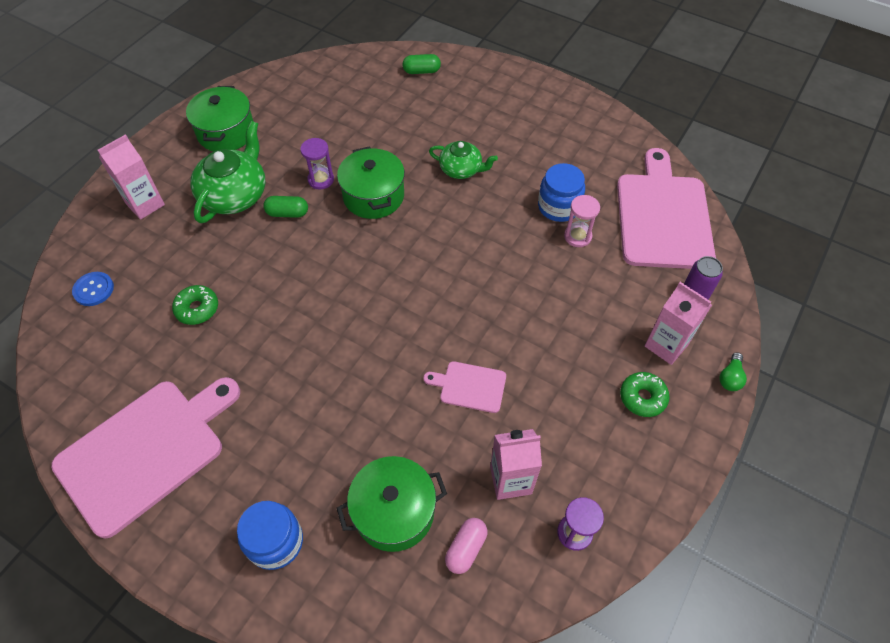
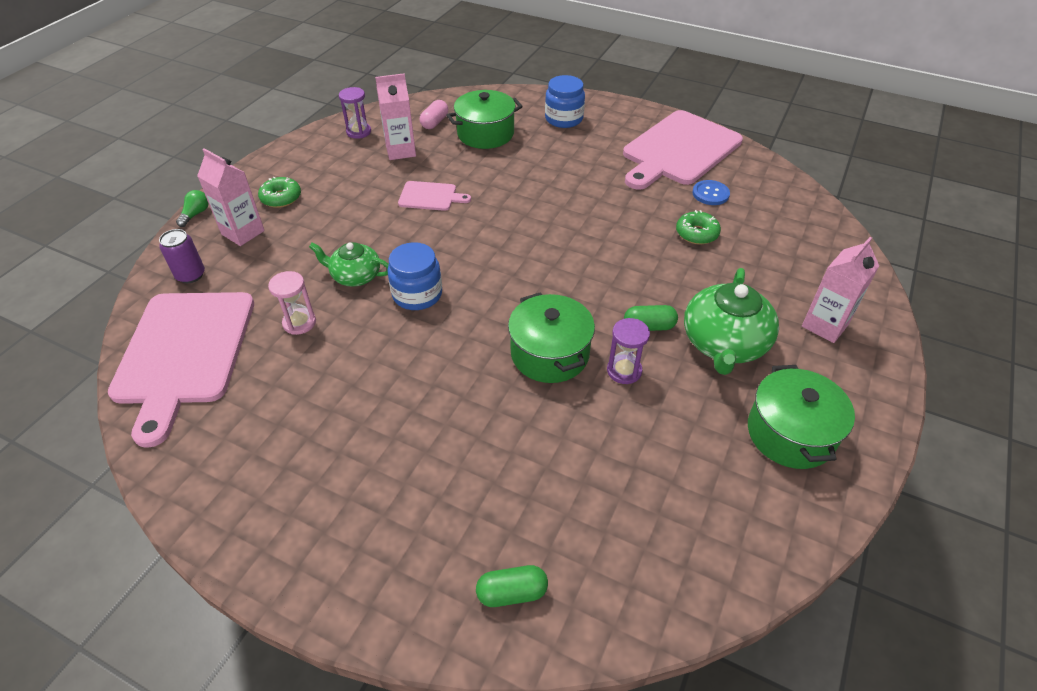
camera: 175 degrees right, 10 degrees down
blue button [72,272,114,306] -> blue button moved to [692,180,730,205]
green teapot [429,141,498,179] -> green teapot moved to [309,242,389,287]
blue jar [538,163,585,222] -> blue jar moved to [387,242,442,310]

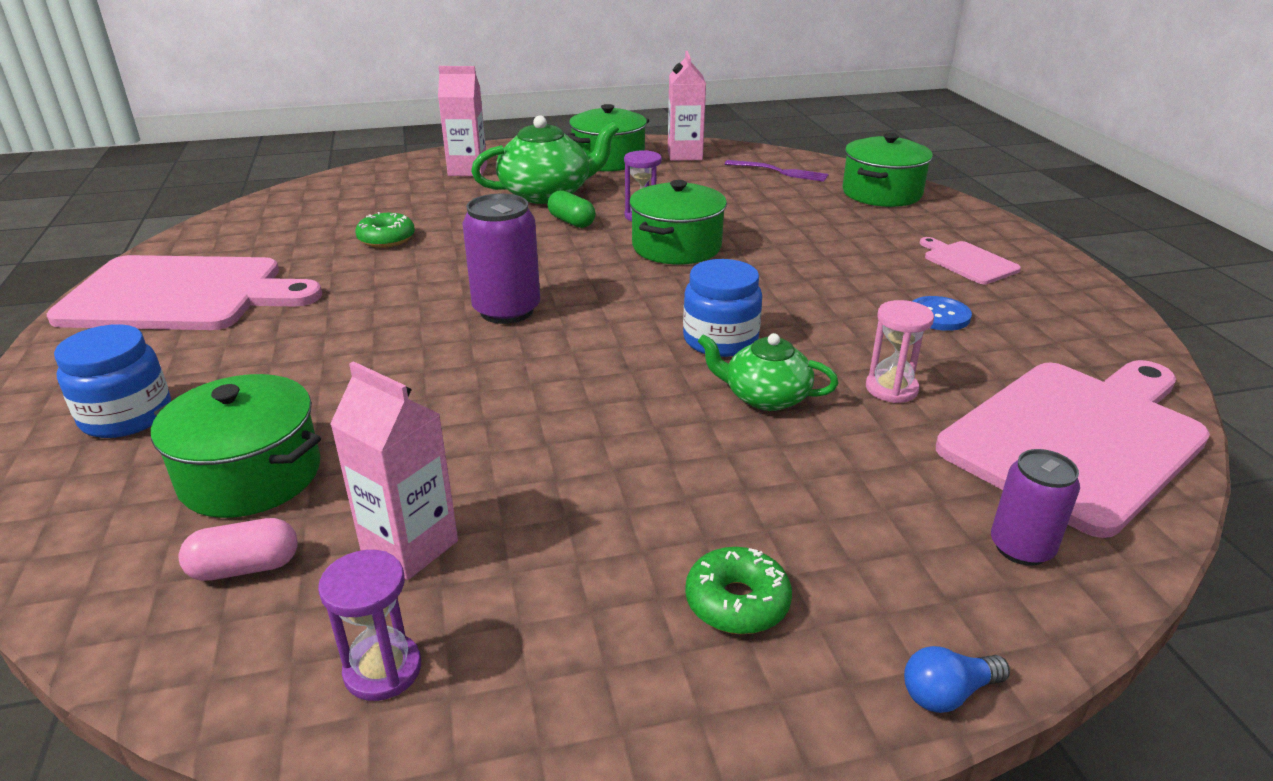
camera: 130 degrees left, 15 degrees down
green light bulb [176,190,209,227] -> blue light bulb [904,646,1010,713]
pink carton [197,148,265,246] -> pink carton moved to [668,51,706,161]
green teapot [309,242,389,287] -> green teapot turned 135 degrees clockwise [698,333,838,411]
pink cutting board [398,181,471,211] -> pink cutting board moved to [920,237,1021,284]
green capsule [476,565,548,607] -> green pot [842,133,933,207]
blue button [692,180,730,205] -> blue button moved to [912,296,972,331]
none -> purple can [462,194,540,324]
none -> purple fork [725,160,829,182]

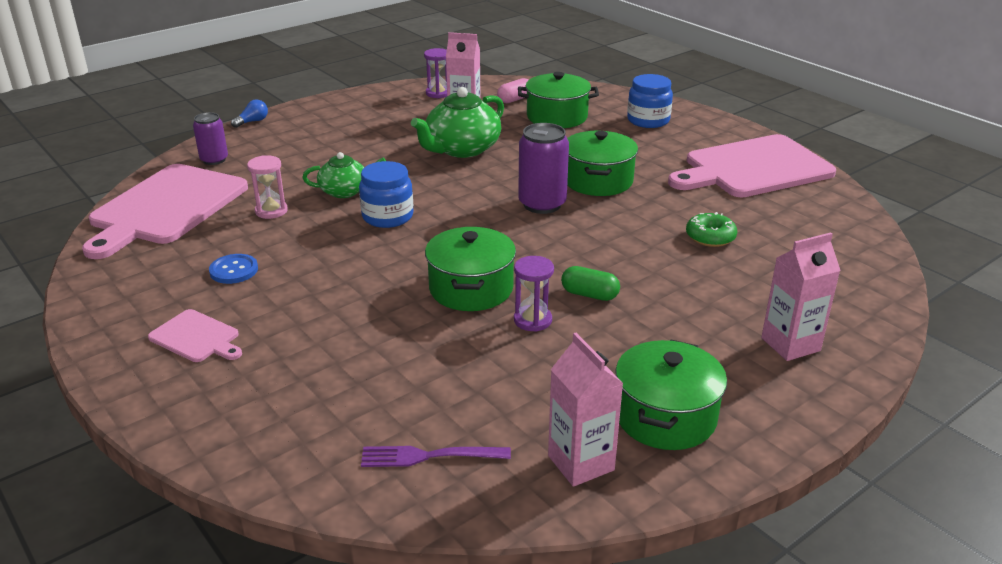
camera: 155 degrees right, 0 degrees up
green teapot [471,115,619,204] -> green teapot moved to [411,87,504,158]
green donut [685,547,792,634] -> none
green pot [842,133,933,207] -> green pot moved to [567,131,638,196]

